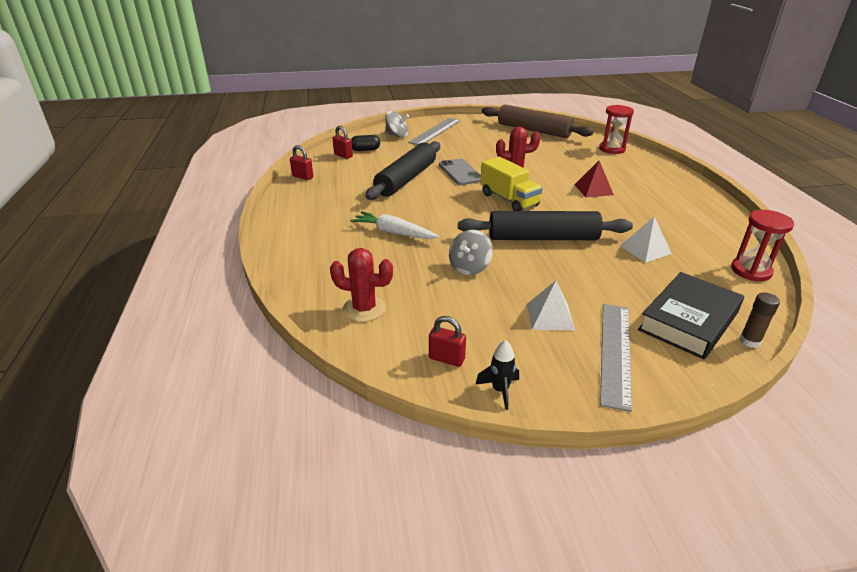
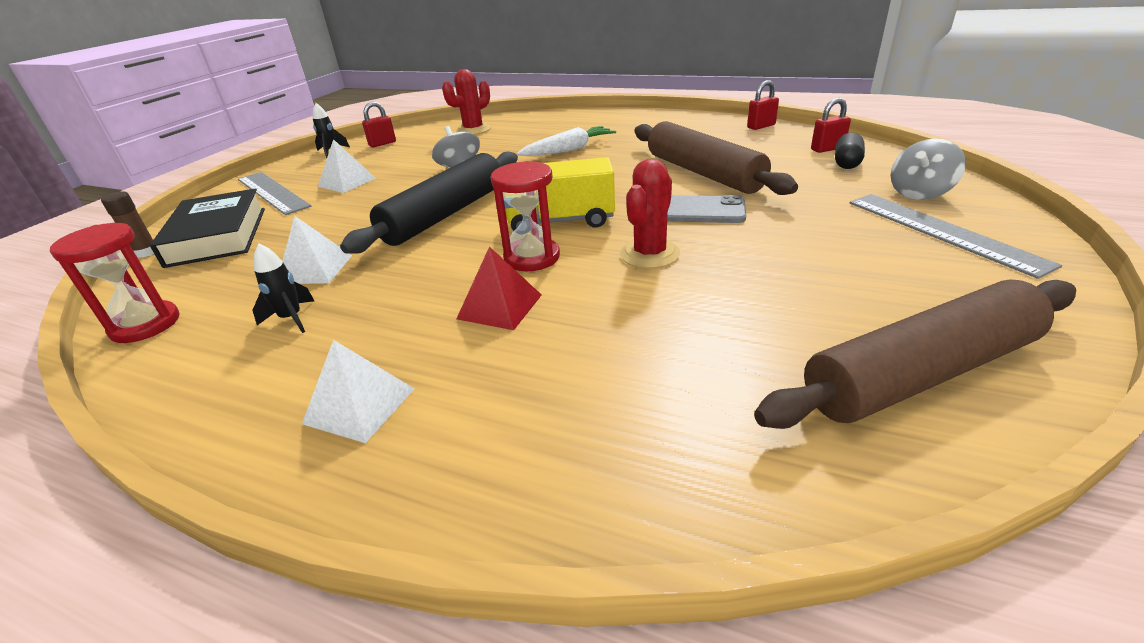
camera: 125 degrees right, 0 degrees up
black rolling pin [365,141,440,200] -> brown rolling pin [634,121,798,195]
red hourglass [599,105,634,154] -> red hourglass moved to [491,161,560,271]
none -> black rocket [252,243,314,333]
none -> white pyramid [302,340,415,443]

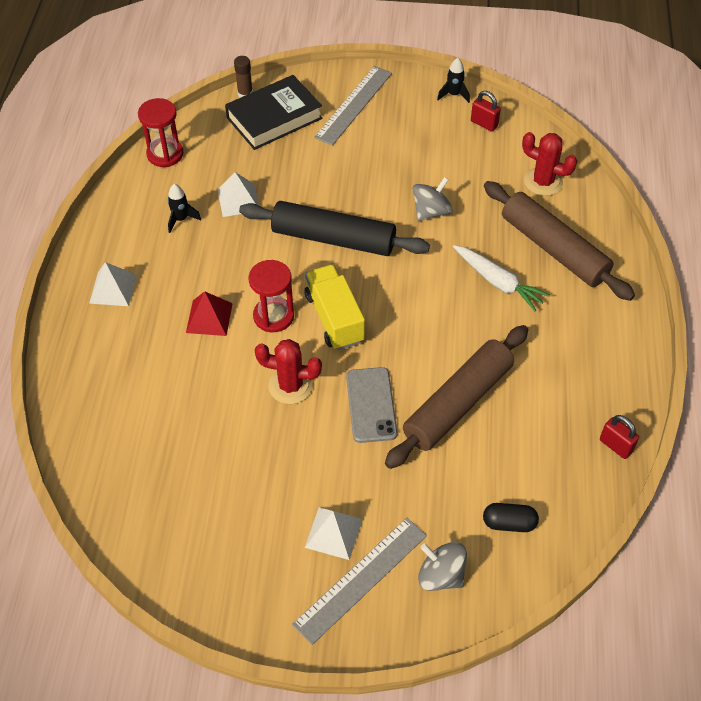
camera: 70 degrees right, 20 degrees up
white pyramid [318,139,376,193] -> white pyramid moved to [305,507,363,560]
brown rolling pin [754,279,1076,429] -> brown rolling pin moved to [484,181,635,301]
red padlock [811,98,851,153] -> none

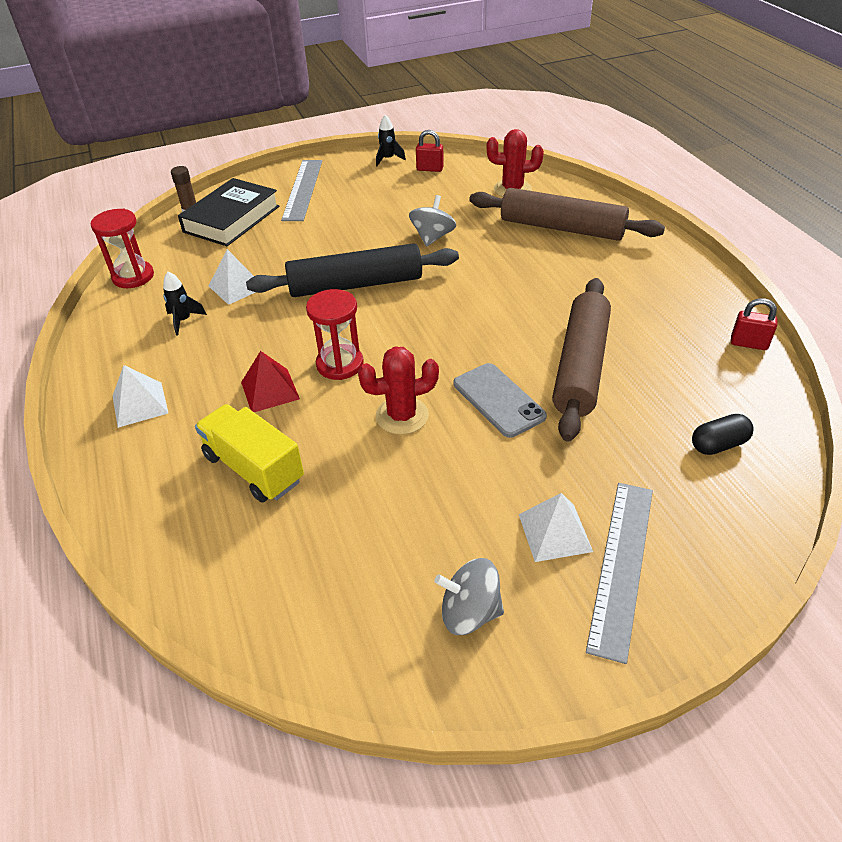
camera: 25 degrees left, 10 degrees down
yellow truck [305,264,365,350] -> yellow truck moved to [195,404,304,503]
grey spinning top [418,542,467,591] -> grey spinning top moved to [434,558,504,635]
white carrot [453,245,550,311] -> none

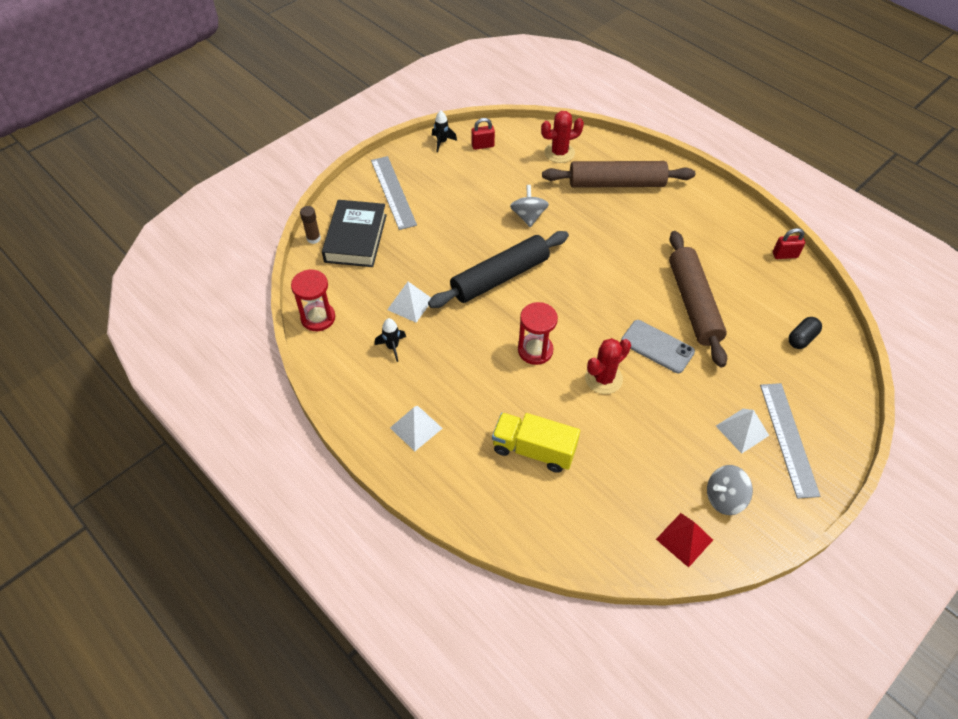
camera: 25 degrees left, 10 degrees up
red pyramid [241,351,300,412] -> red pyramid moved to [656,513,713,568]

